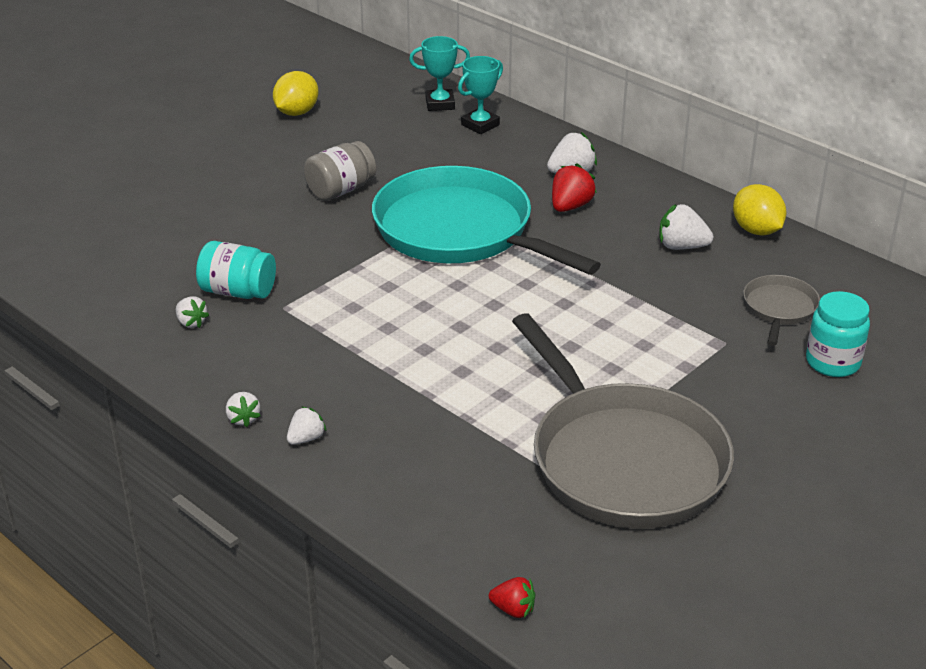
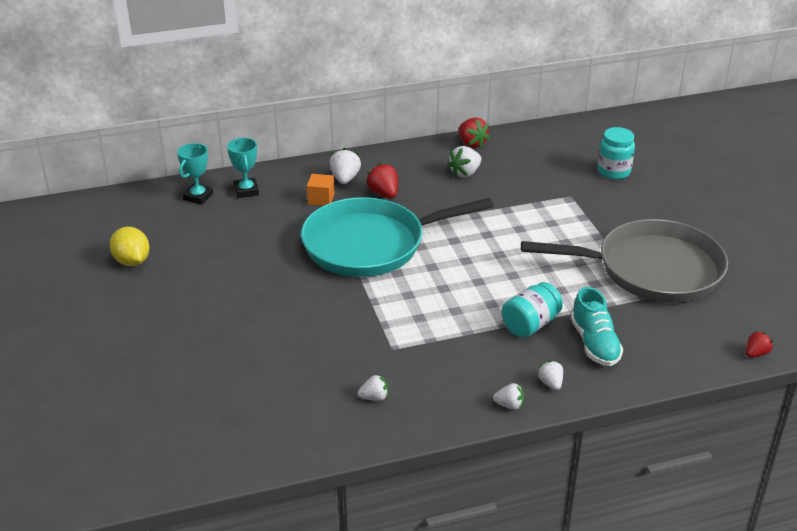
camera: 60 degrees left, 0 degrees up
turquoise jar [196,241,276,299] -> turquoise jar moved to [502,282,563,338]
grey jar [304,141,376,201] -> none
yellow lemon [733,184,786,236] -> red strawberry [459,117,490,148]
grey pan [743,275,820,346] -> none
none -> orange cube [307,174,334,206]
none -> turquoise shoe [571,287,623,366]

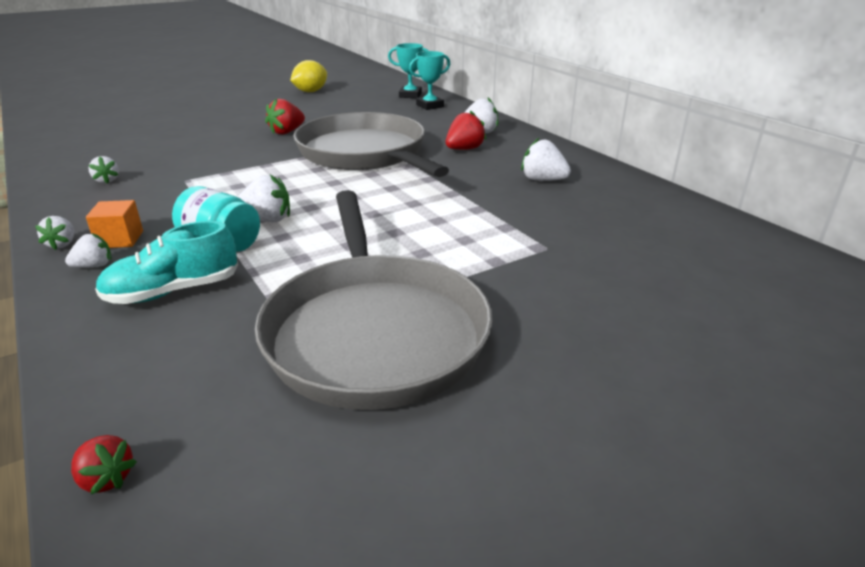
camera: 75 degrees right, 5 degrees down
turquoise pan [301,197,494,277] -> grey pan [293,112,449,177]
orange cube [307,174,334,206] -> orange cube moved to [86,200,143,248]
red strawberry [459,117,490,148] -> red strawberry moved to [265,98,305,134]
turquoise jar [598,127,635,180] -> none
none -> white strawberry [238,175,290,222]

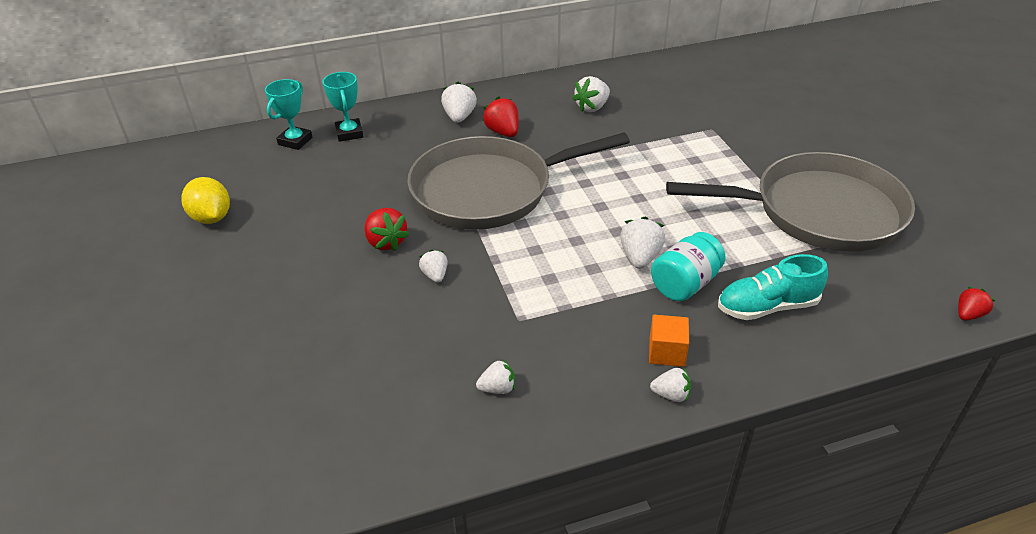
camera: 75 degrees left, 10 degrees up
white strawberry [65,233,112,268] -> white strawberry moved to [419,250,448,283]
turquoise shoe [95,221,238,304] -> turquoise shoe turned 90 degrees clockwise [718,254,828,320]

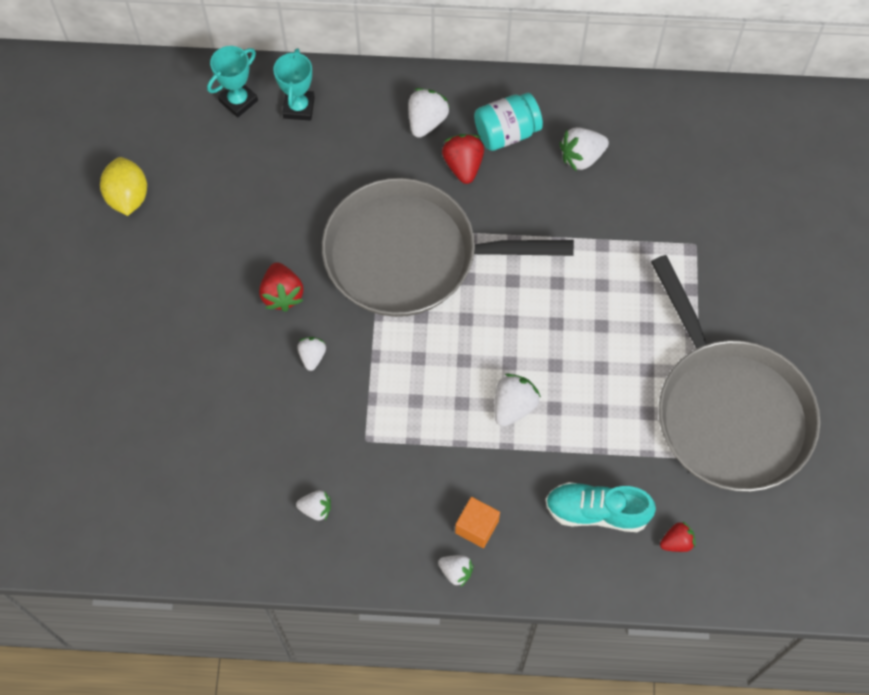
camera: 20 degrees right, 25 degrees up
turquoise jar [651,232,726,301] -> turquoise jar moved to [474,93,543,151]
grey pan [666,152,915,252] -> grey pan turned 45 degrees clockwise [651,255,820,492]
red strawberry [958,287,995,321] -> red strawberry moved to [660,522,696,552]

